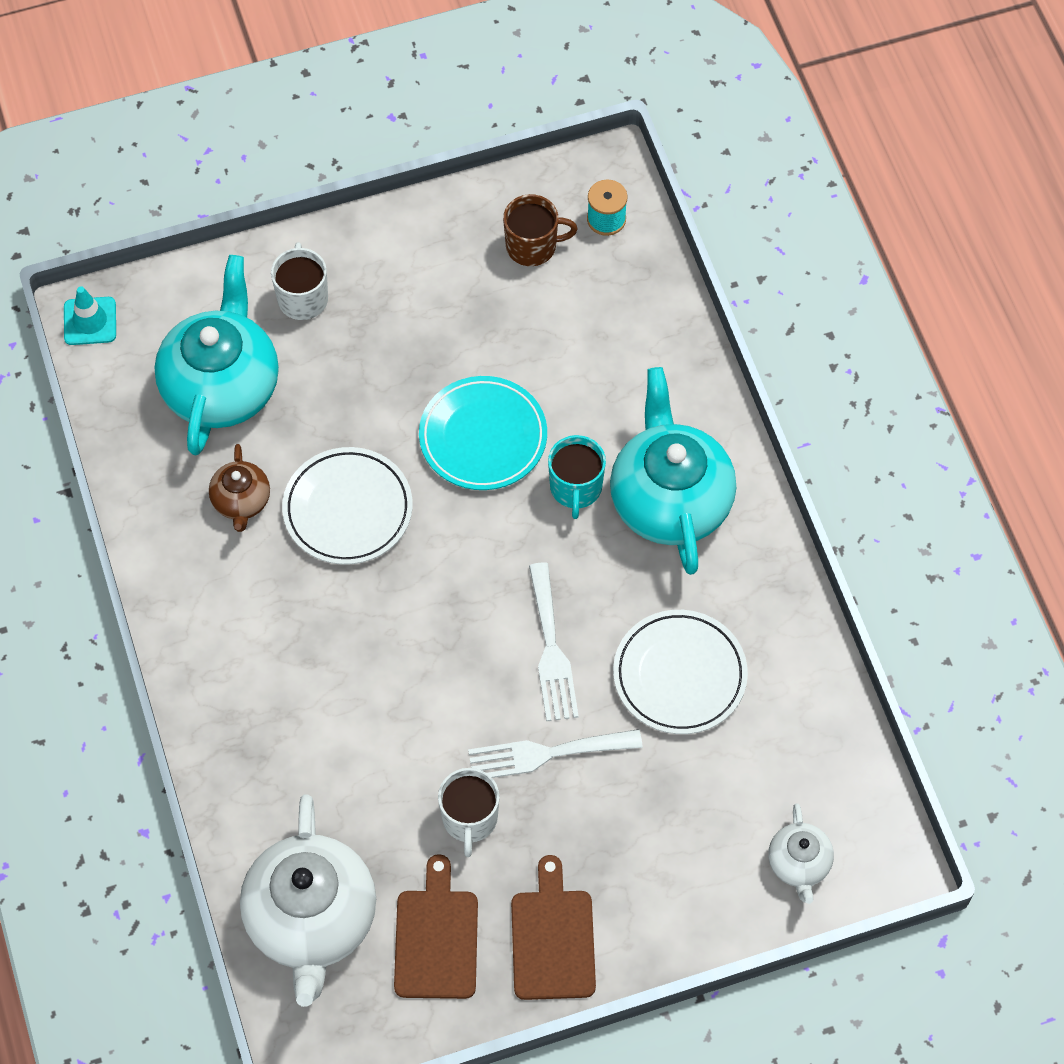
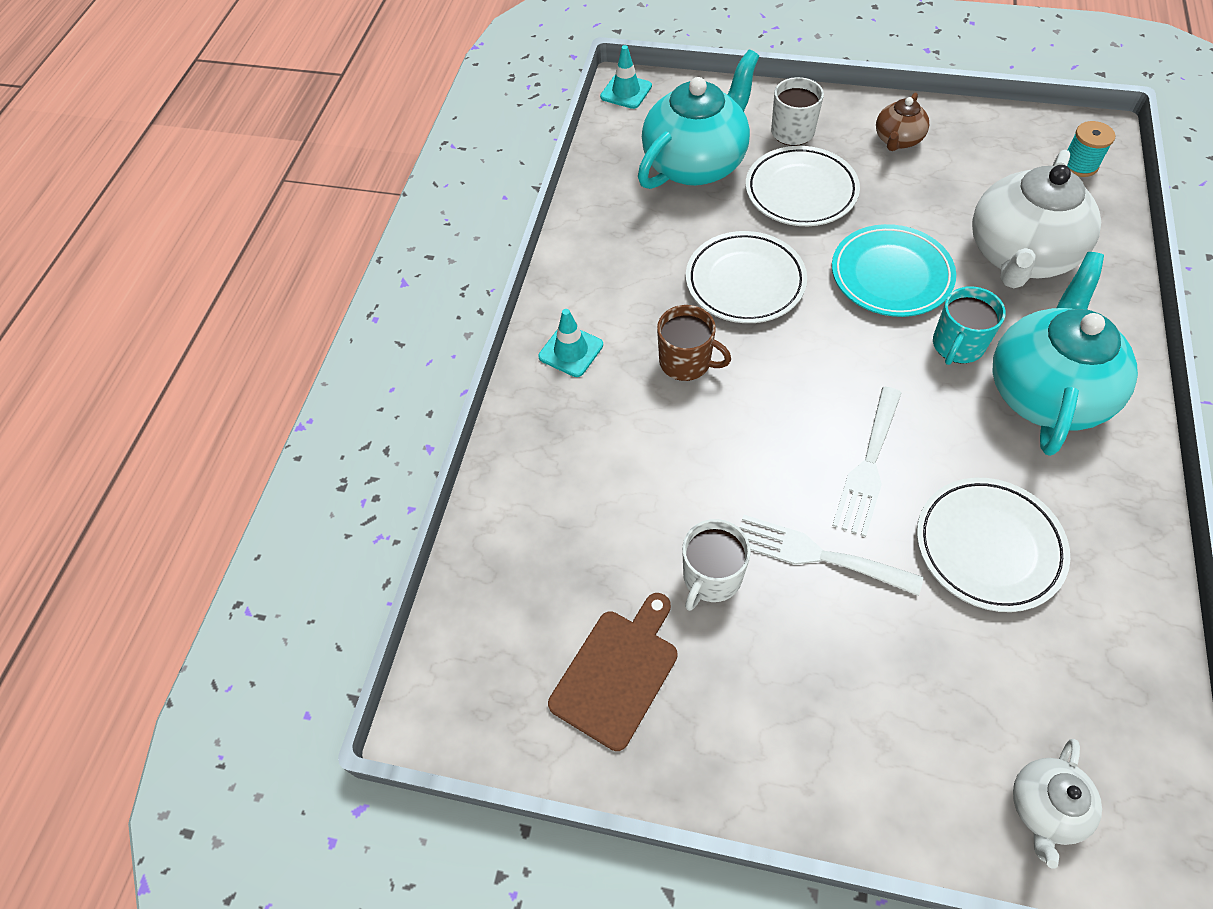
camera: 35 degrees right, 5 degrees down
brown teapot [209,444,270,532] -> brown teapot moved to [876,93,929,151]
white teapot [240,794,376,1007] -> white teapot moved to [972,150,1101,288]
brown mug [503,194,578,266] -> brown mug moved to [657,305,731,381]
brown cutting board [511,855,596,1000] -> none
none -> turquoise traffic cone [539,309,603,377]
none -> white plate [746,146,860,226]

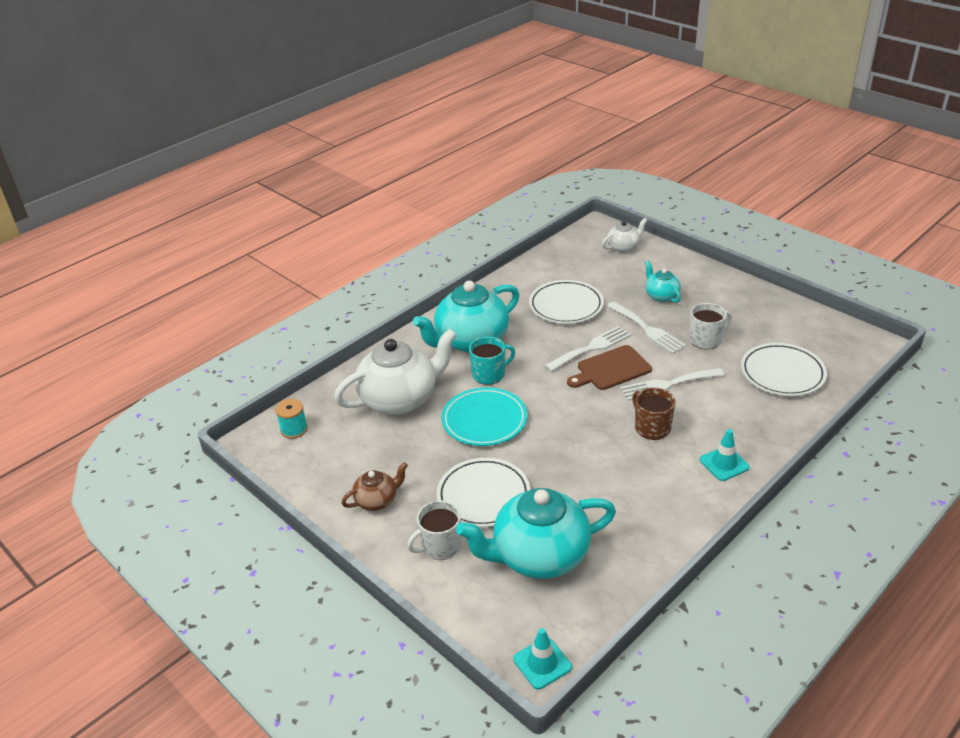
camera: 150 degrees left, 20 degrees down
brown cutting board [548,593,677,751] -> brown cutting board moved to [567,345,652,390]
white plate [686,231,807,323] -> white plate moved to [741,343,827,396]
none -> white fork [620,368,725,401]
none -> turquoise teapot [645,261,681,303]

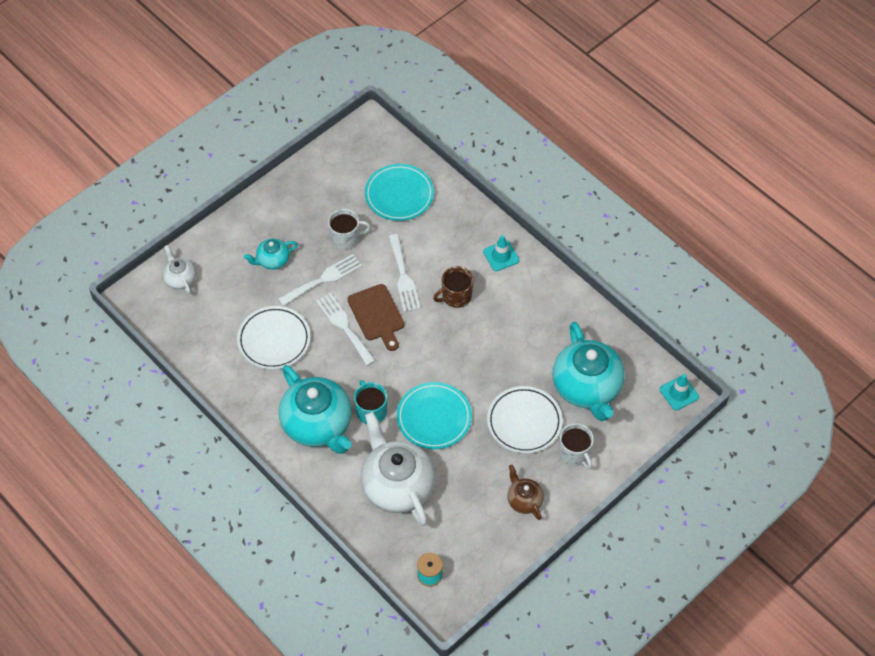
camera: 90 degrees left, 20 degrees up
white mug [689,303,732,349] -> white mug turned 105 degrees clockwise [328,209,371,250]
white plate [741,343,827,396] -> turquoise plate [365,164,434,221]

